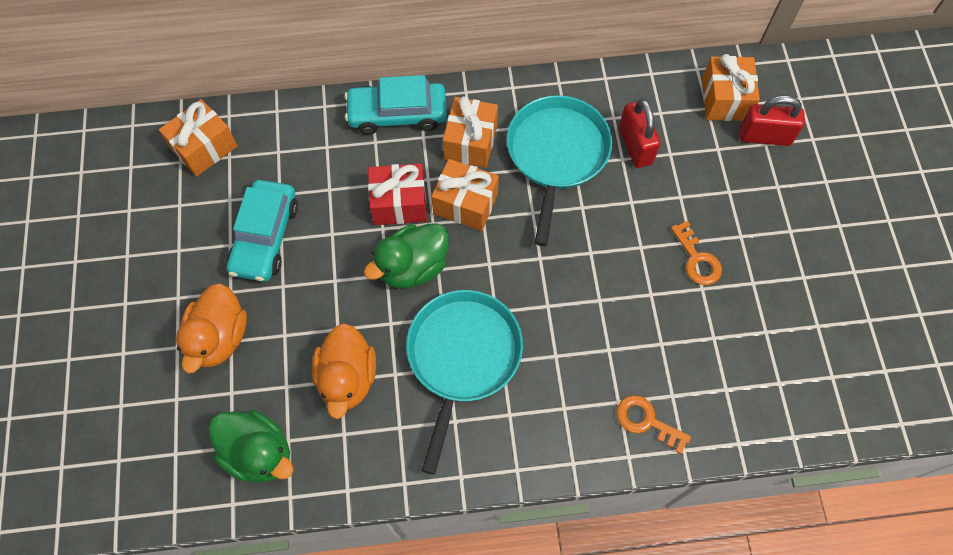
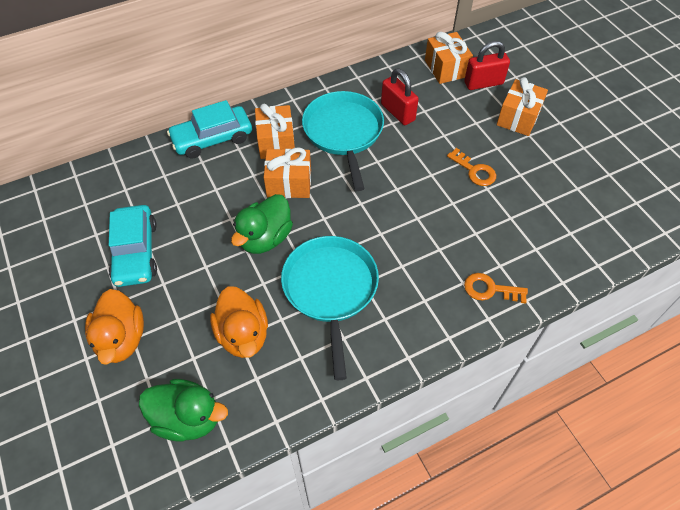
camera: 20 degrees left, 10 degrees down
orange gift [159,99,237,176] -> orange gift moved to [497,77,548,136]
red gift [368,163,427,225] -> none

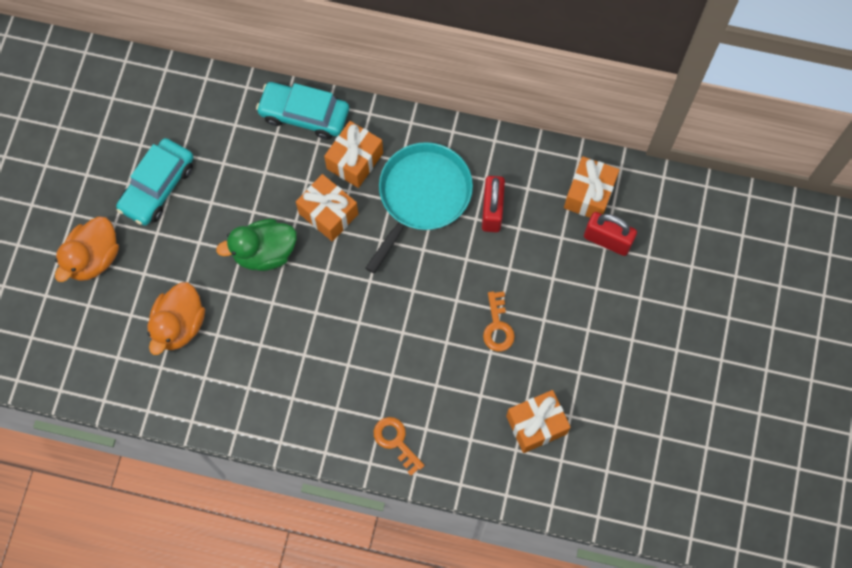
camera: 40 degrees right, 15 degrees up
green duck [139,379,228,441] -> none
turquoise pan [281,236,379,380] -> none
orange gift [497,77,548,136] -> orange gift moved to [506,390,571,453]

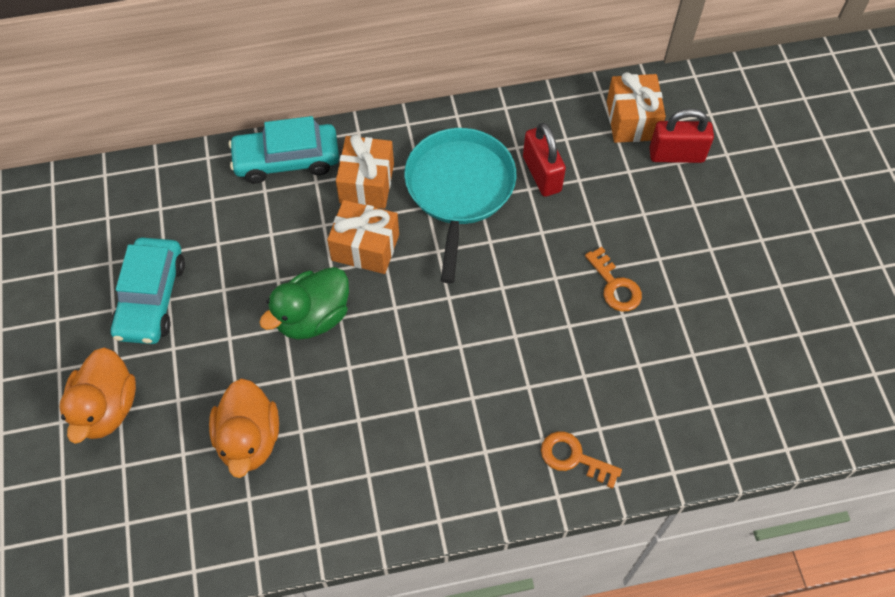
camera: 25 degrees left, 10 degrees down
orange gift [506,390,571,453] -> none

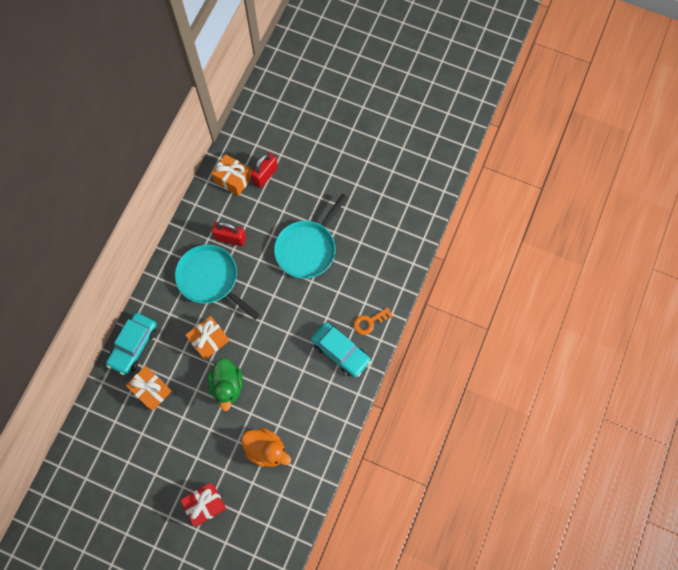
camera: 55 degrees left, 10 degrees up
orange duck [59,347,136,444] -> red gift [180,483,226,526]
turquoise car [111,237,185,344] -> turquoise car moved to [311,323,371,377]
orange gift [336,134,394,209] -> orange gift moved to [126,366,172,411]
orange key [585,247,642,312] -> turquoise pan [274,194,348,279]

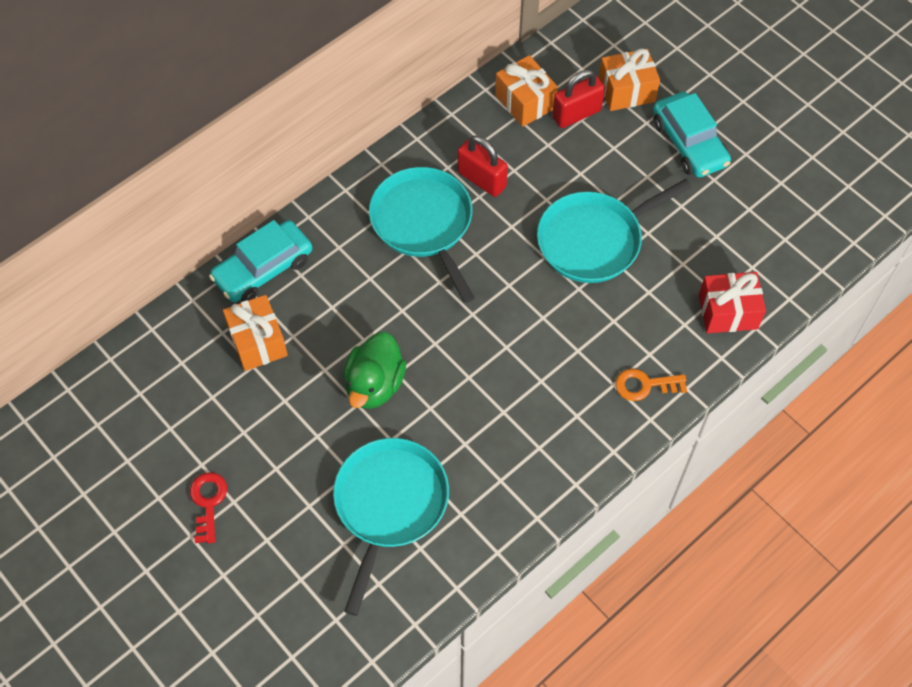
camera: 25 degrees right, 10 degrees down
red gift [180,483,226,526] -> red gift moved to [699,272,766,333]
orange gift [185,316,229,360] -> orange gift moved to [599,48,660,111]
orange duck [241,428,291,467] -> turquoise pan [333,438,449,616]
turquoise car [311,323,371,377] -> turquoise car moved to [653,92,731,177]
none -> red key [190,473,227,543]

